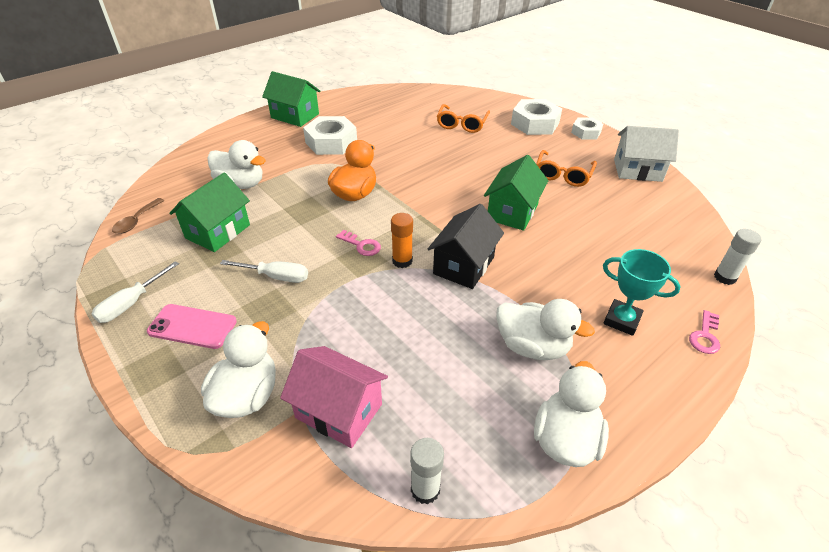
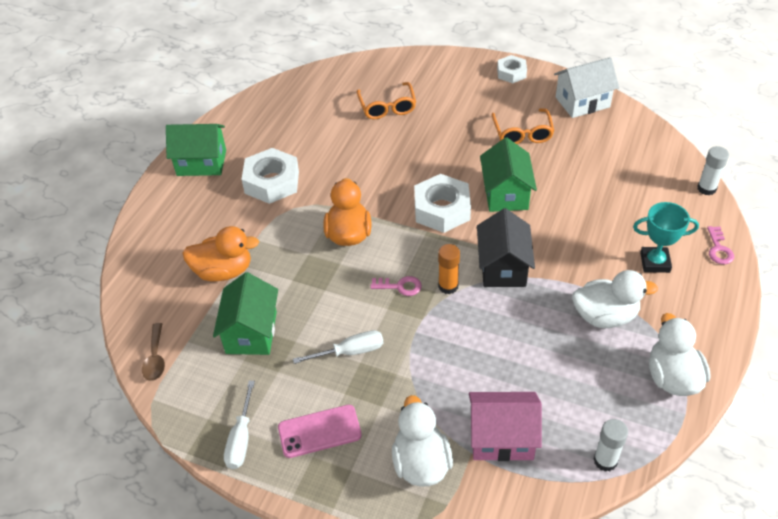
camera: 25 degrees left, 5 degrees up
white duck [207,140,266,189] -> orange duck [182,226,259,282]
white nut [511,99,562,135] -> white nut moved to [414,174,471,233]

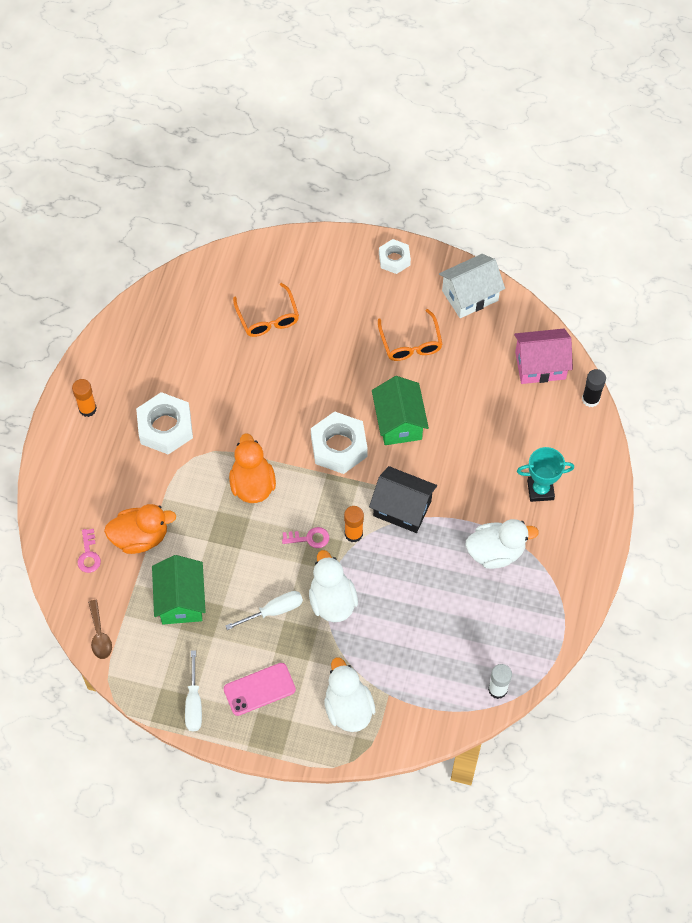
camera: 10 degrees left, 15 degrees up
green house [166,124,226,176] -> orange glue stick [72,379,97,417]
pink house [469,392,542,461] -> pink house moved to [514,328,573,384]
black house [477,208,535,287] -> black house turned 60 degrees counterclockwise [369,466,437,533]
white duck [649,313,711,396] -> white duck moved to [309,550,358,622]
white glue stick [697,146,729,195] -> black glue stick [582,369,606,407]
pink key [707,226,734,264] -> pink key moved to [77,529,101,573]

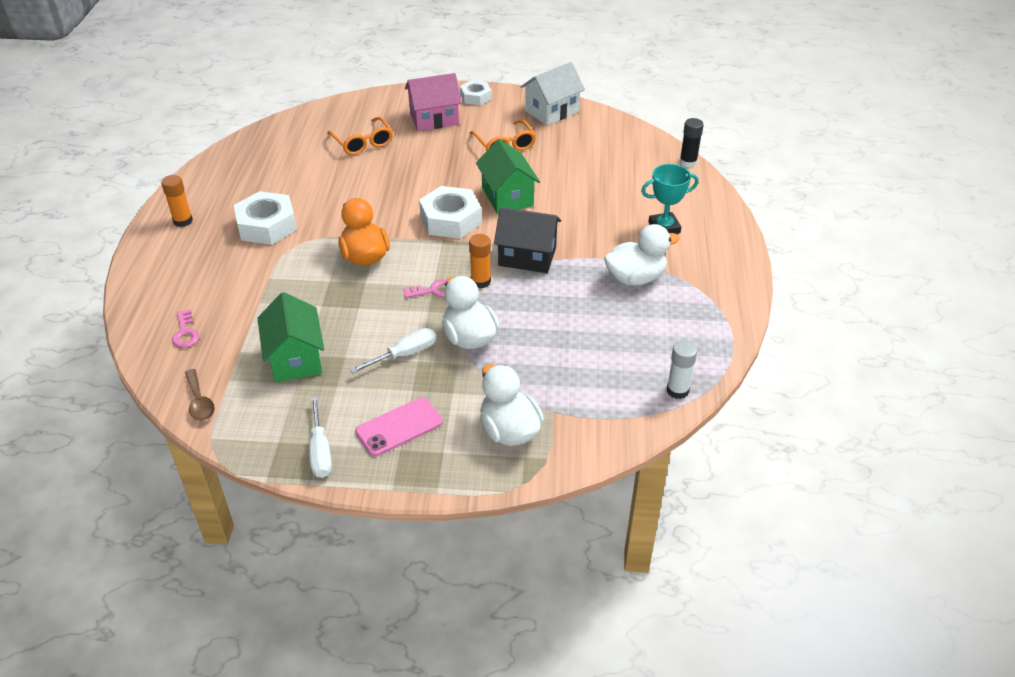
camera: 10 degrees left, 20 degrees down
orange duck [104,504,176,554] -> none
pink house [514,328,573,384] -> pink house moved to [405,73,462,131]

